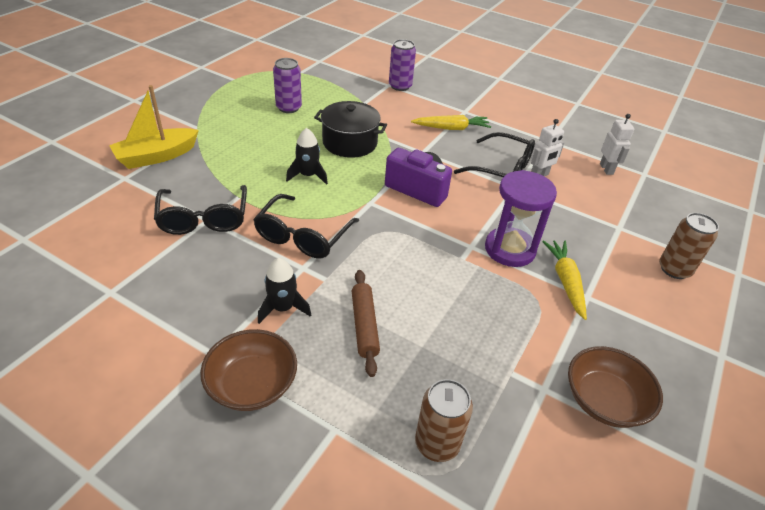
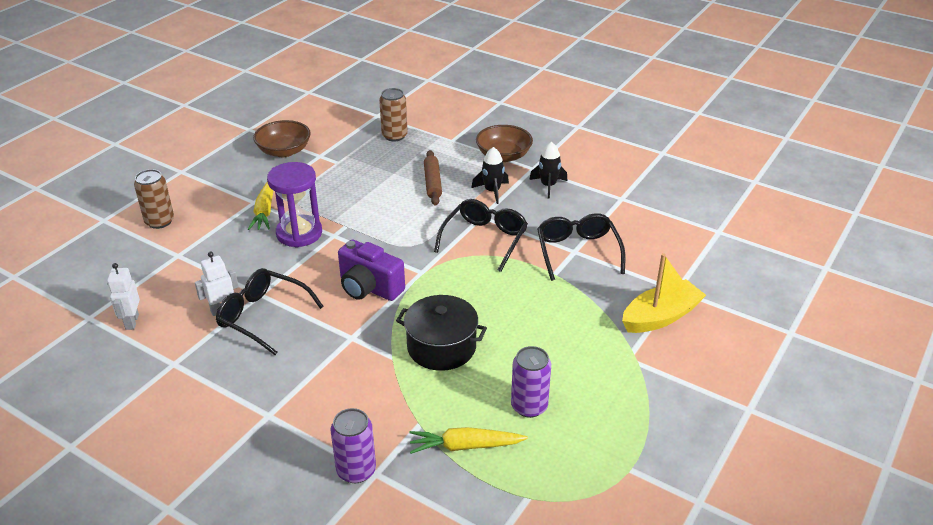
camera: 175 degrees left, 5 degrees down
black rocket [286,128,328,185] -> black rocket moved to [529,142,567,199]
yellow carrot [411,115,491,130] -> yellow carrot moved to [409,427,528,454]

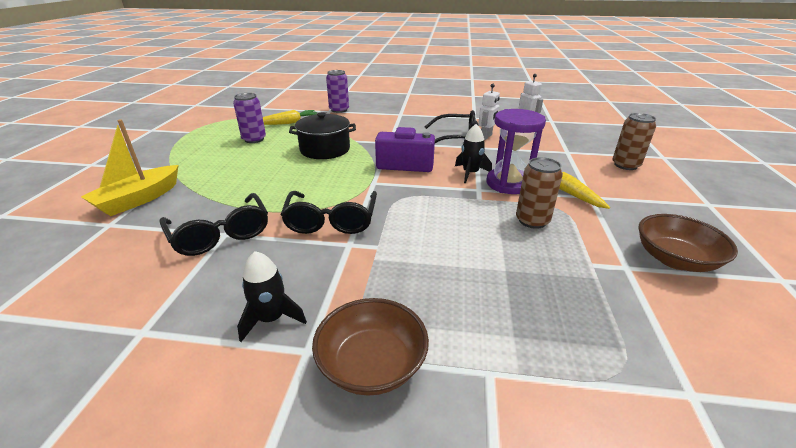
camera: 155 degrees right, 5 degrees down
brown can [379,88,408,141] -> brown can moved to [516,157,563,229]
brown rolling pin [424,150,442,206] -> none
black rocket [471,147,509,204] -> black rocket moved to [455,124,492,183]

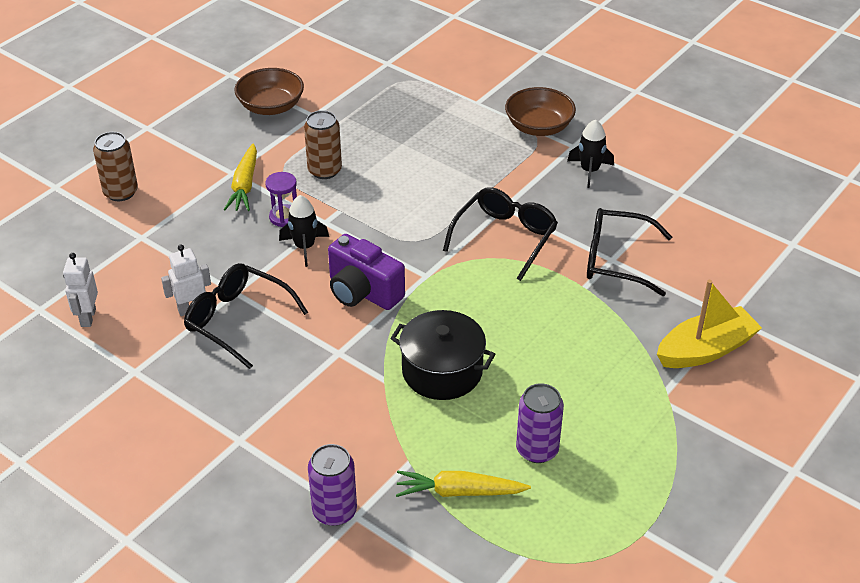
camera: 150 degrees left, 10 degrees up
black glasses [159,193,268,256] -> black glasses turned 75 degrees counterclockwise [587,208,672,296]
purple hourglass [486,109,546,194] -> purple hourglass [265,172,297,227], size x0.55

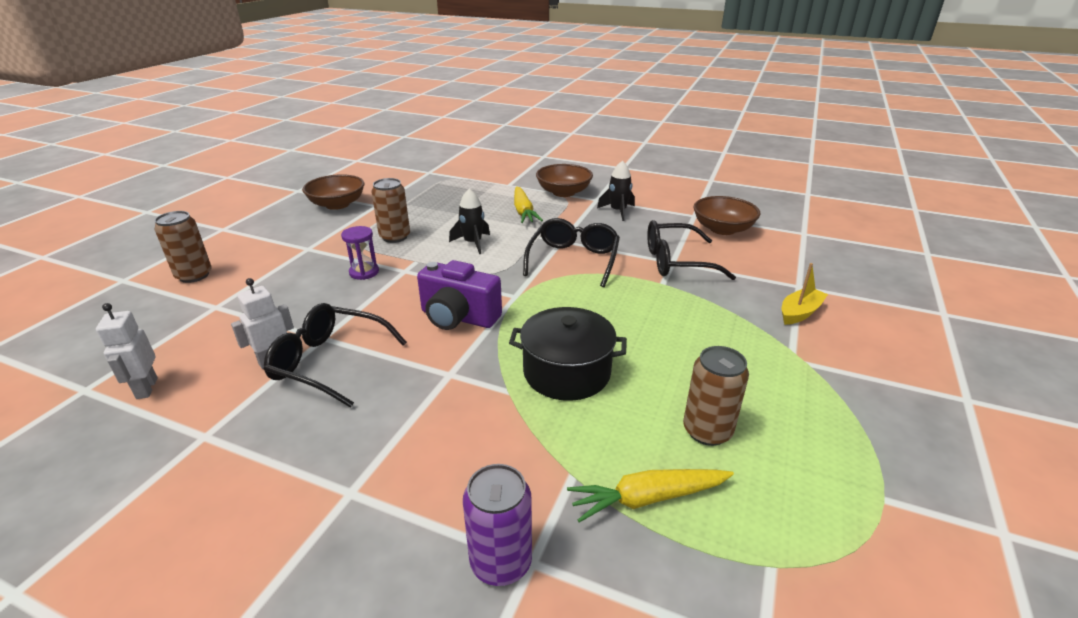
camera: 15 degrees left, 10 degrees down
yellow carrot [224,143,257,211] -> yellow carrot moved to [514,186,543,223]
black rocket [279,195,329,267] -> black rocket moved to [449,189,490,254]
purple can [516,383,564,463] -> brown can [683,346,749,446]
yellow boat [657,280,762,368] -> yellow boat [782,263,828,325], size x0.62
none -> brown bowl [693,196,760,235]

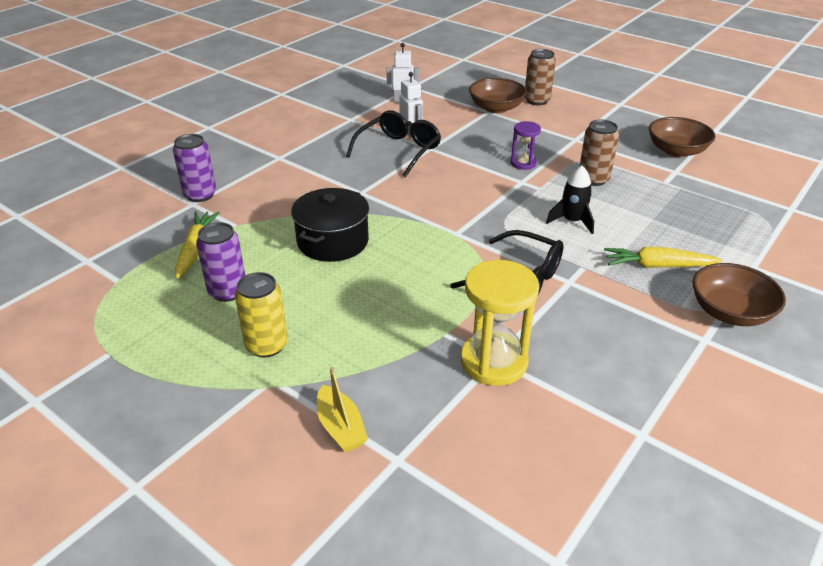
camera: 105 degrees right, 5 degrees up
purple camera [417,260,502,330] -> none
black rocket [597,161,635,221] -> none
black glasses [647,220,736,280] -> yellow hourglass [461,260,539,386]
brown can [683,346,749,446] -> purple can [196,222,246,302]
brown bowl [693,196,760,235] -> brown bowl moved to [469,78,527,113]
none -> yellow can [235,272,288,358]

